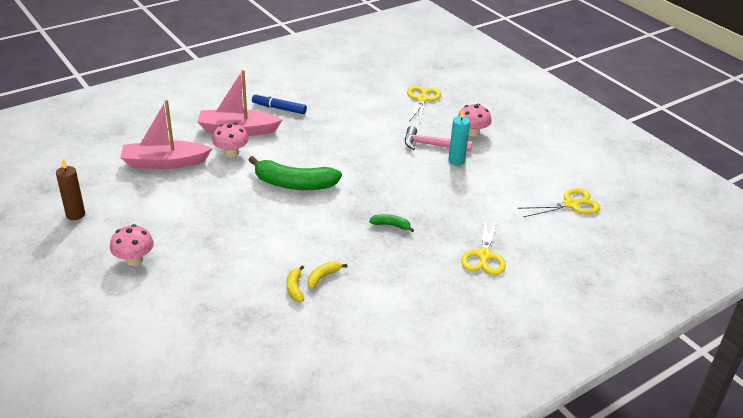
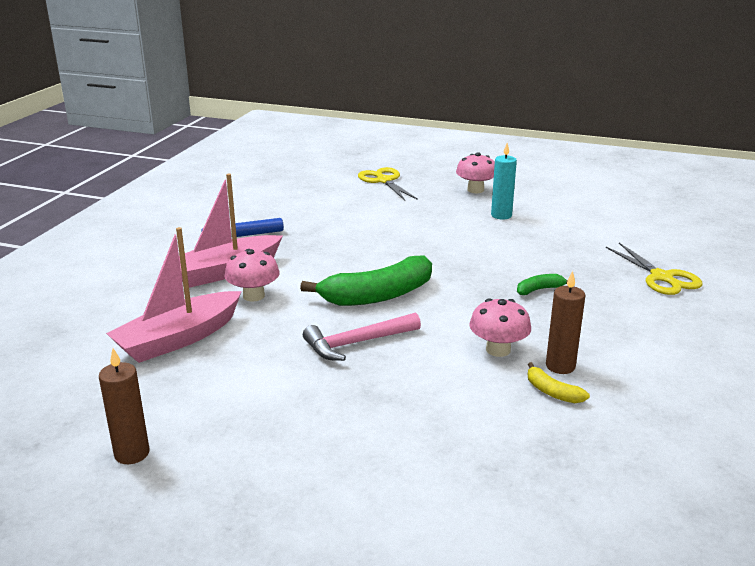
camera: 35 degrees left, 10 degrees down
pink mushroom [110,224,154,266] -> pink mushroom moved to [469,298,531,357]
yellow banana [308,261,348,289] -> brown candle [546,271,585,374]
pink hammer [405,126,472,152] -> pink hammer moved to [303,312,421,361]
yellow scissors [518,189,600,217] -> none

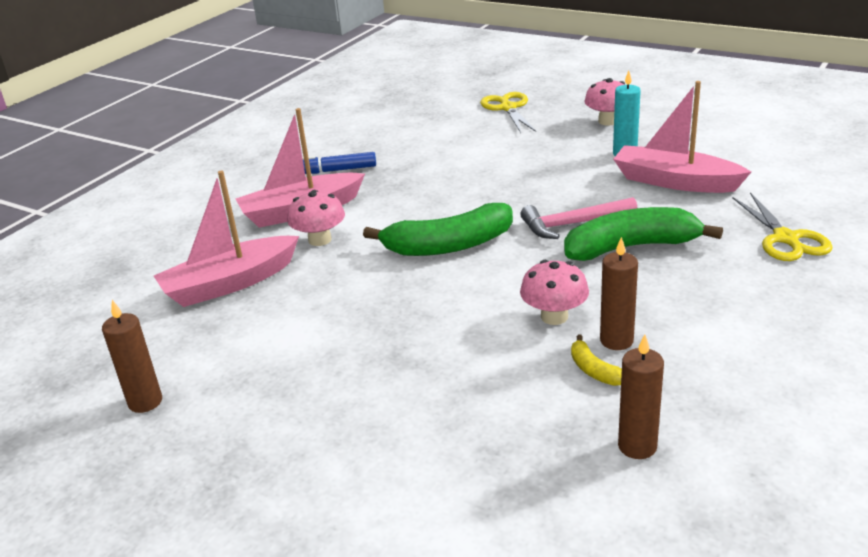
camera: 15 degrees right, 5 degrees up
pink hammer [303,312,421,361] -> pink hammer moved to [520,197,637,239]
green banana [517,274,568,295] -> green banana [564,207,723,261], size x2.24
none -> pink boat [613,81,751,193]
none -> brown candle [618,334,664,459]

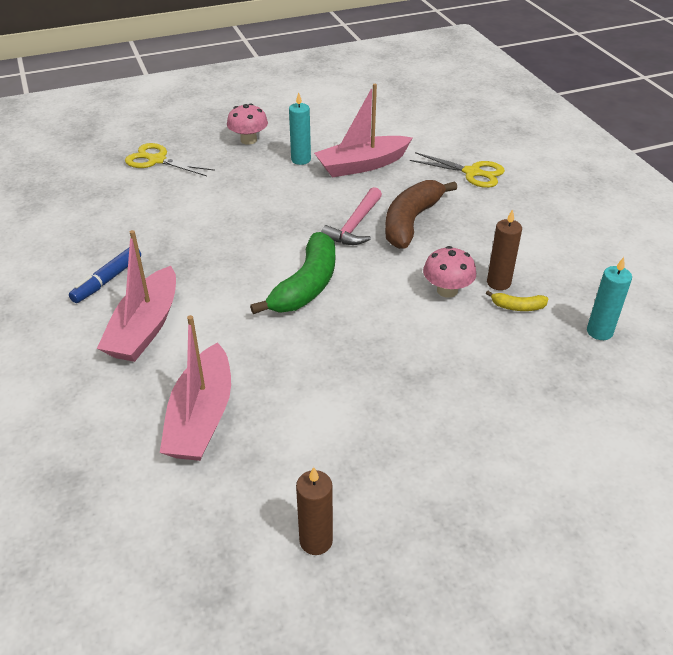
camera: 55 degrees left, 10 degrees up
pink mushroom [287,190,345,246] -> none
green banana [564,207,723,261] -> brown banana [385,180,457,249]
brown candle [618,334,664,459] -> turquoise candle [587,257,632,340]

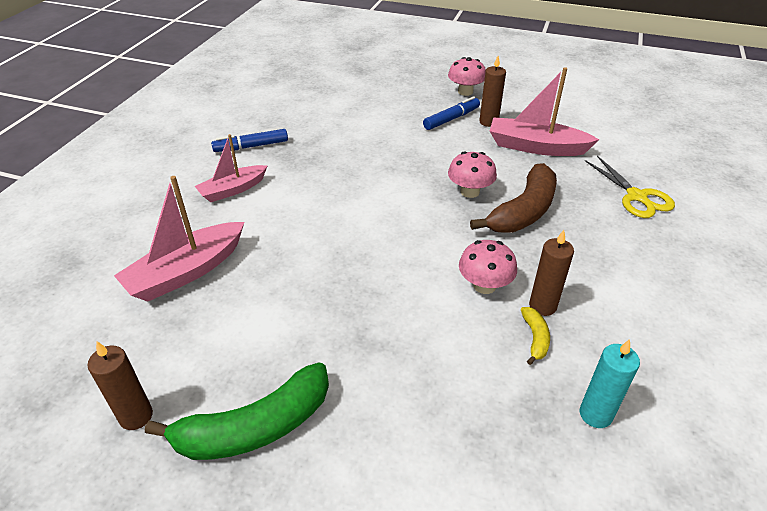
camera: 40 degrees right, 0 degrees up
pink boat [97,230,176,362] -> pink boat [195,134,267,202], size x0.65
yellow scissors [125,143,215,176] -> none
green banana [250,232,335,314] -> green banana moved to [145,363,329,460]
turquoise candle [289,92,311,165] -> brown candle [479,56,506,127]
pink hammer [321,187,382,245] -> pink mushroom [448,151,497,198]
brown banana [385,180,457,249] -> brown banana turned 150 degrees clockwise [470,163,557,233]
yellow banana [486,291,548,311] -> yellow banana turned 135 degrees counterclockwise [521,307,550,365]
none -> blue marker [423,96,480,130]

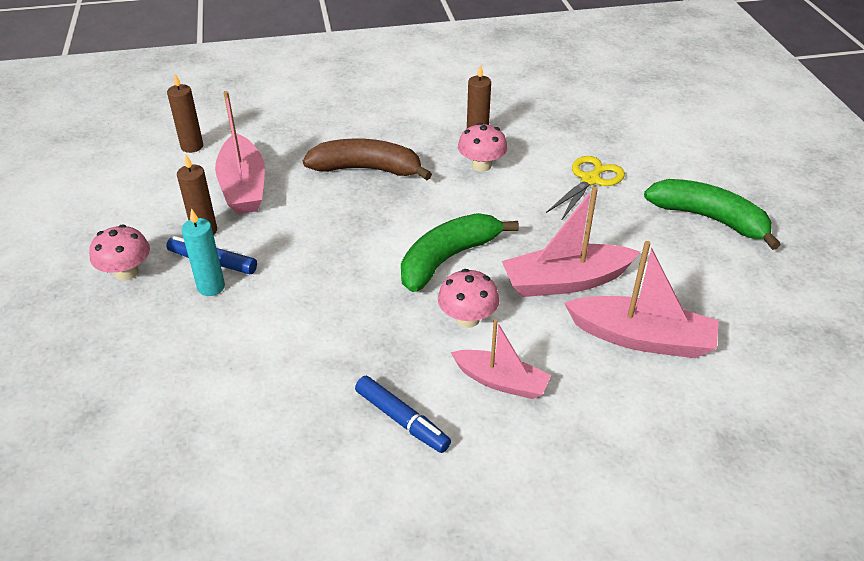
camera: 120 degrees left, 0 degrees up
brown candle [87,342,153,430] -> brown candle moved to [167,74,203,153]
pink mushroom [448,151,497,198] -> pink mushroom moved to [438,269,499,328]
yellow banana [521,307,550,365] -> none
turquoise candle [580,339,640,428] -> turquoise candle moved to [182,208,225,296]
yellow scissors [585,156,675,218] -> yellow scissors moved to [546,156,625,221]
none -> green banana [401,213,519,292]
none -> pink boat [502,187,640,297]

